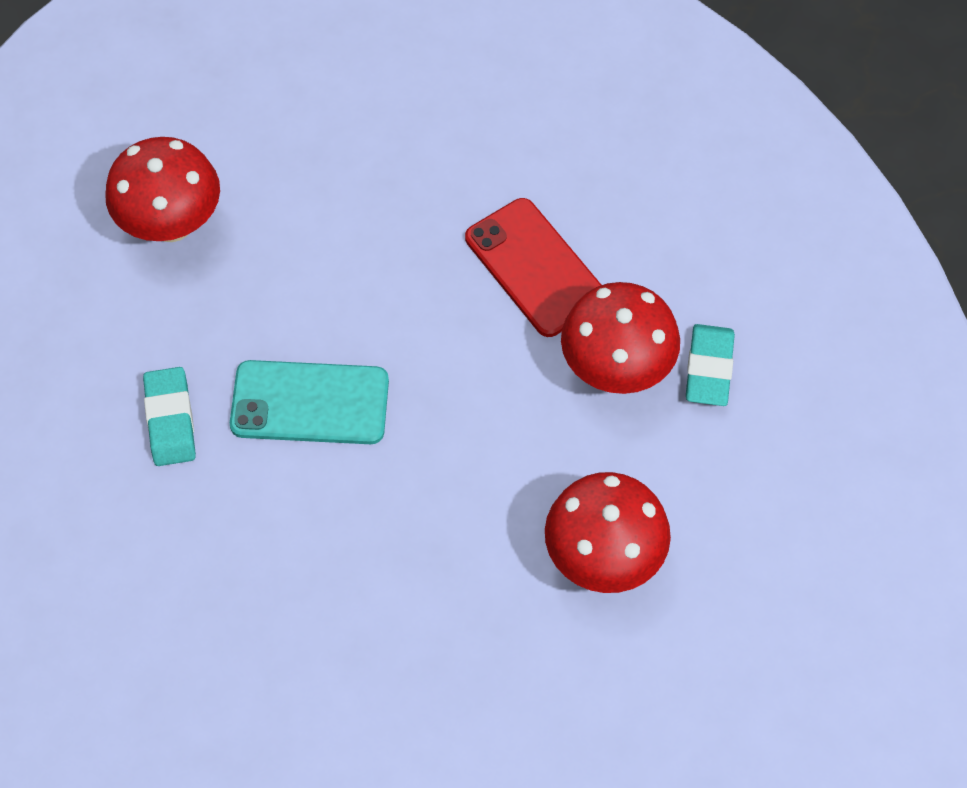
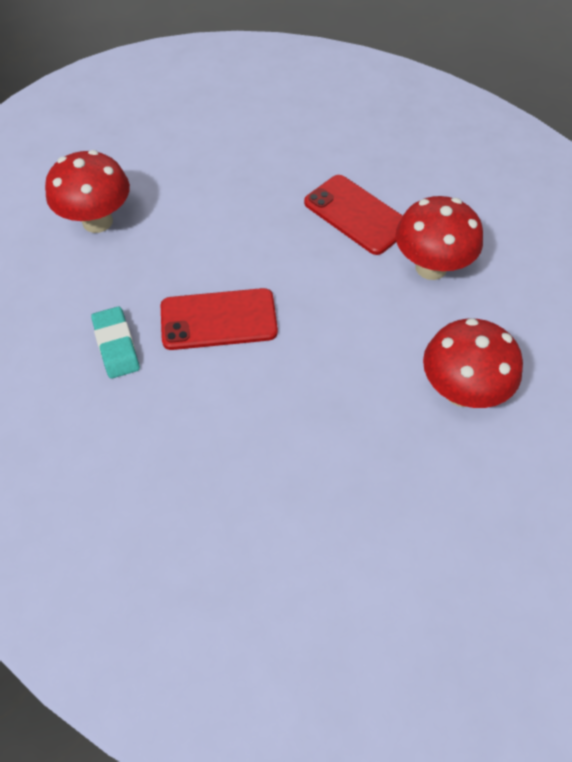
camera: 10 degrees left, 5 degrees down
turquoise phone [230,360,389,444] -> red phone [161,288,278,350]
turquoise eraser [686,324,735,406] -> none

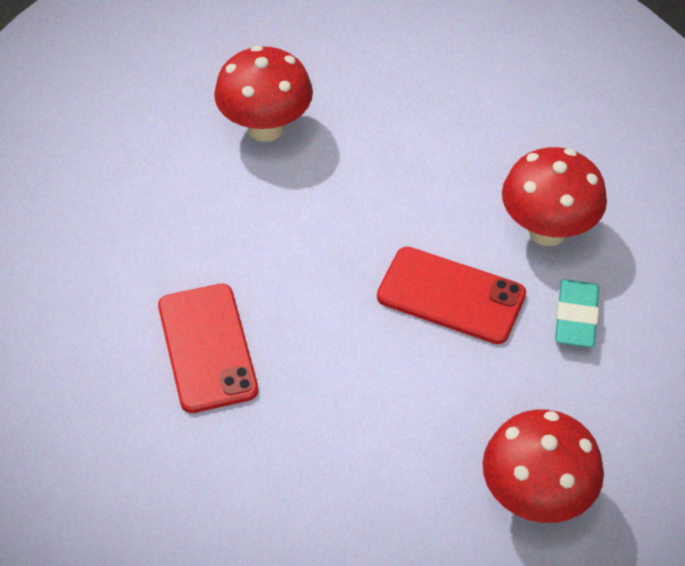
camera: 150 degrees left, 5 degrees down
red mushroom [395,196,483,280] -> red mushroom moved to [502,147,607,246]

